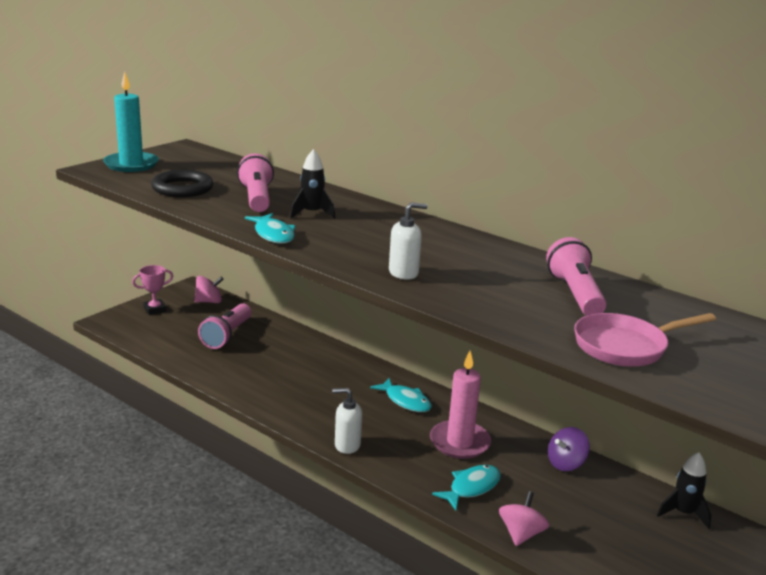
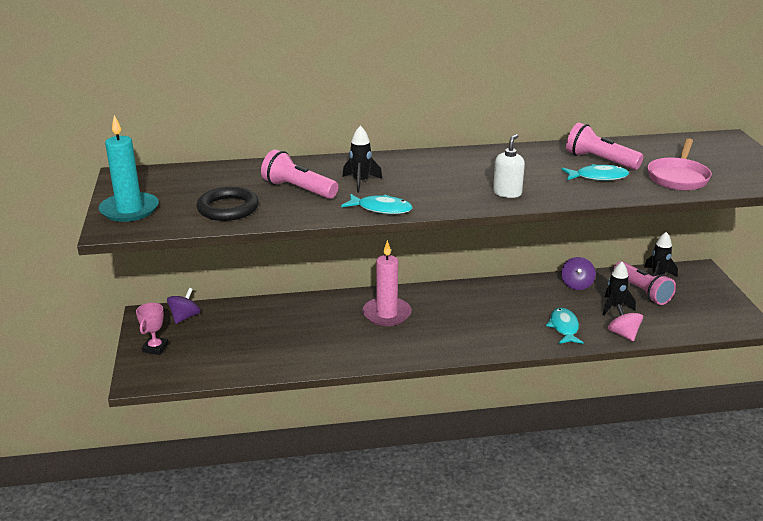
camera: 45 degrees left, 5 degrees up
pink spinning top [194,276,224,303] -> purple spinning top [167,288,201,324]
pink flashlight [198,303,251,349] -> pink flashlight moved to [613,261,676,305]
white soap dispenser [332,388,362,454] -> none
turquoise fish [370,378,432,412] -> turquoise fish moved to [562,164,629,181]
pink candle [430,351,491,459] -> pink candle moved to [363,240,412,326]
none -> black rocket [603,262,636,316]

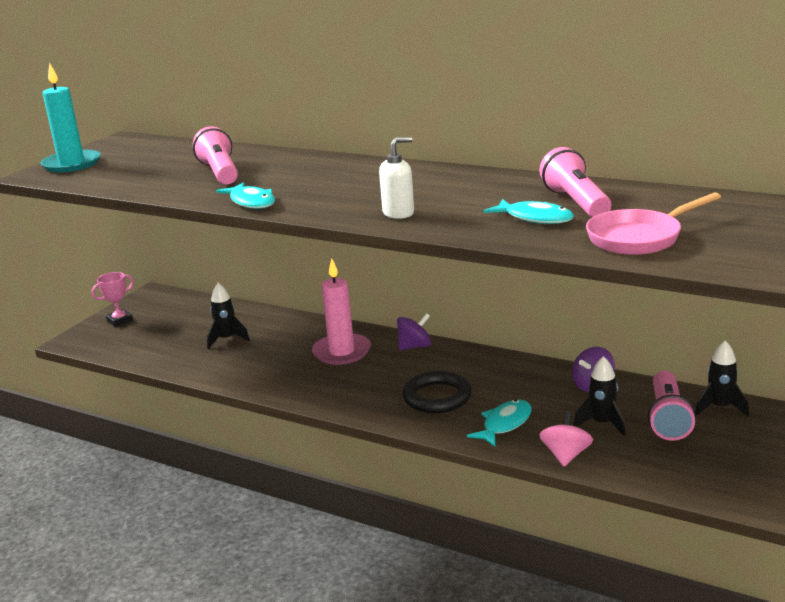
camera: 40 degrees right, 5 degrees down
purple spinning top [167,288,201,324] -> purple spinning top moved to [397,313,431,350]
black ring [196,187,259,221] -> black ring moved to [402,371,471,413]
black rocket [343,126,382,193] -> black rocket moved to [207,283,250,349]

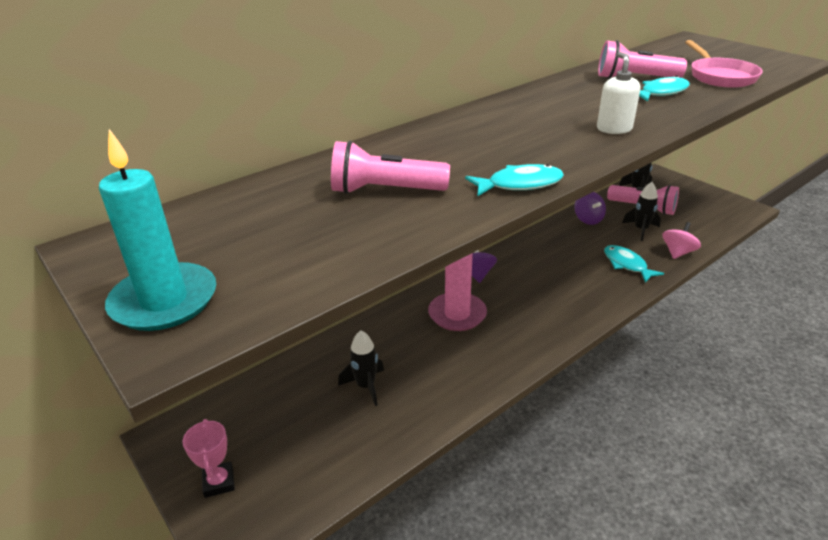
camera: 70 degrees left, 10 degrees up
black ring [402,371,471,413] -> none
pink spinning top [539,411,593,467] -> pink spinning top turned 90 degrees clockwise [662,222,701,259]

